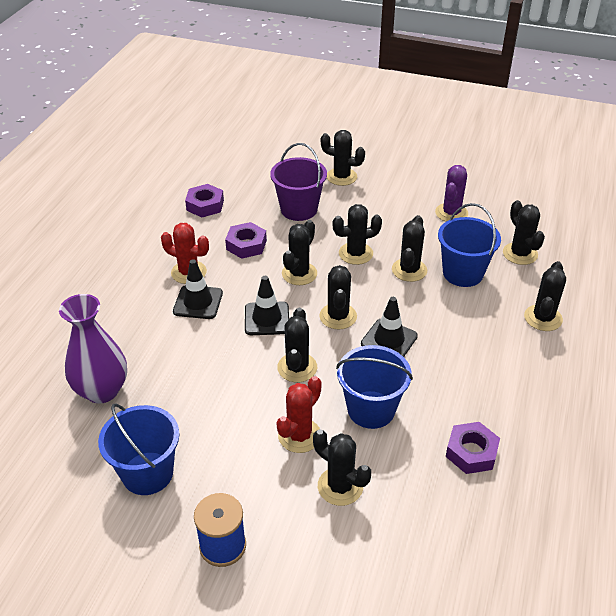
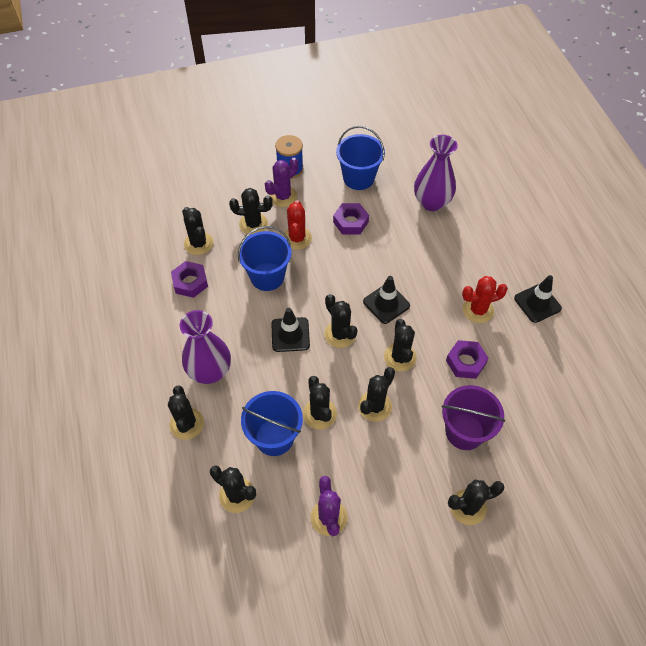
camera: 145 degrees right, 15 degrees up
black traffic cone [173,259,223,319] -> black traffic cone moved to [514,275,562,323]
purple nut [185,184,224,217] -> purple nut moved to [333,203,369,234]
black cactus [277,308,317,382] -> black cactus moved to [182,207,213,255]
none -> purple vase [180,310,231,384]
none -> purple cactus [265,158,298,207]

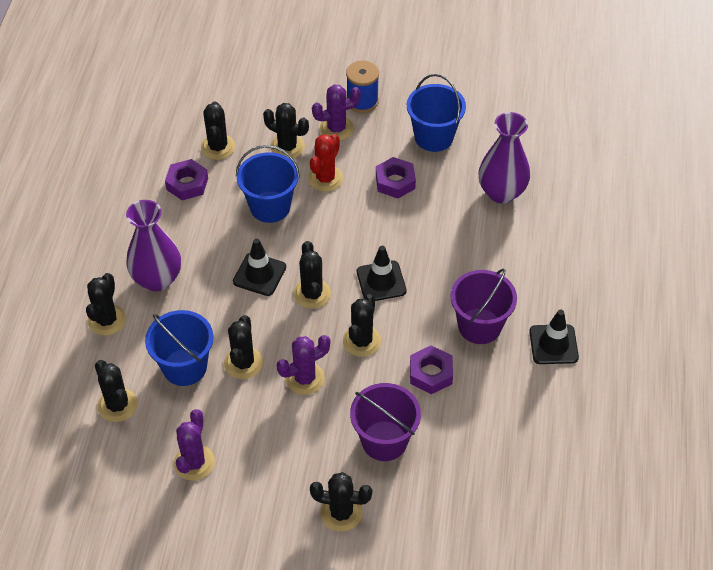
camera: 25 degrees right, 5 degrees down
black cactus [358,367,395,422] -> purple cactus [276,335,330,395]
red cactus [462,276,508,323] -> purple bucket [450,269,517,344]

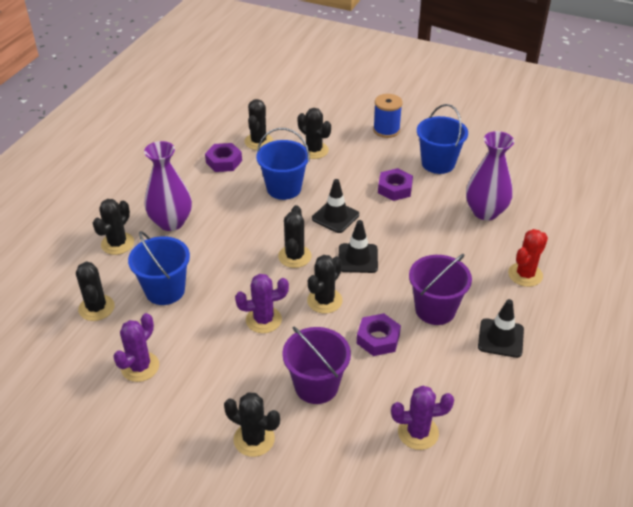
camera: 15 degrees right, 10 degrees down
black cactus [224,315,263,379] -> none
black traffic cone [233,239,286,296] -> black traffic cone moved to [312,179,359,233]
red cactus [308,134,343,192] -> red cactus moved to [508,229,548,287]
purple cactus [312,85,361,141] -> purple cactus moved to [391,386,454,450]

